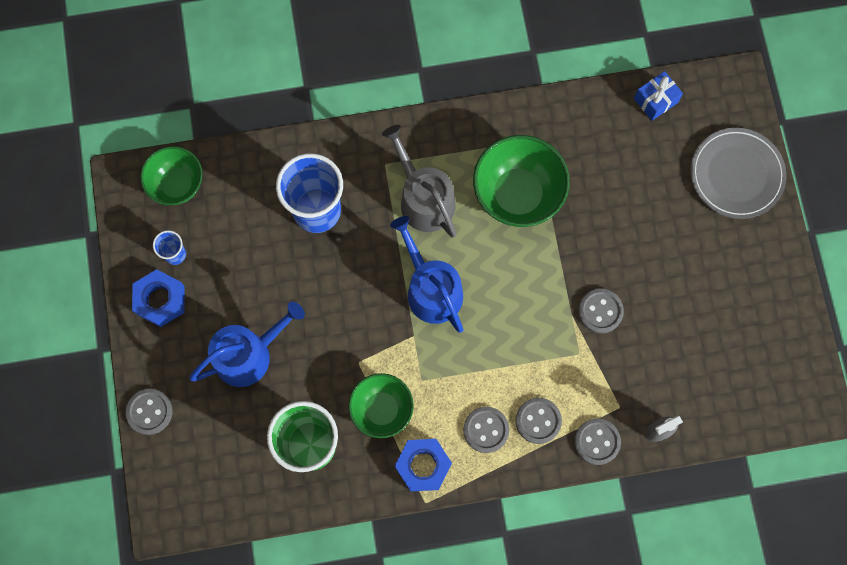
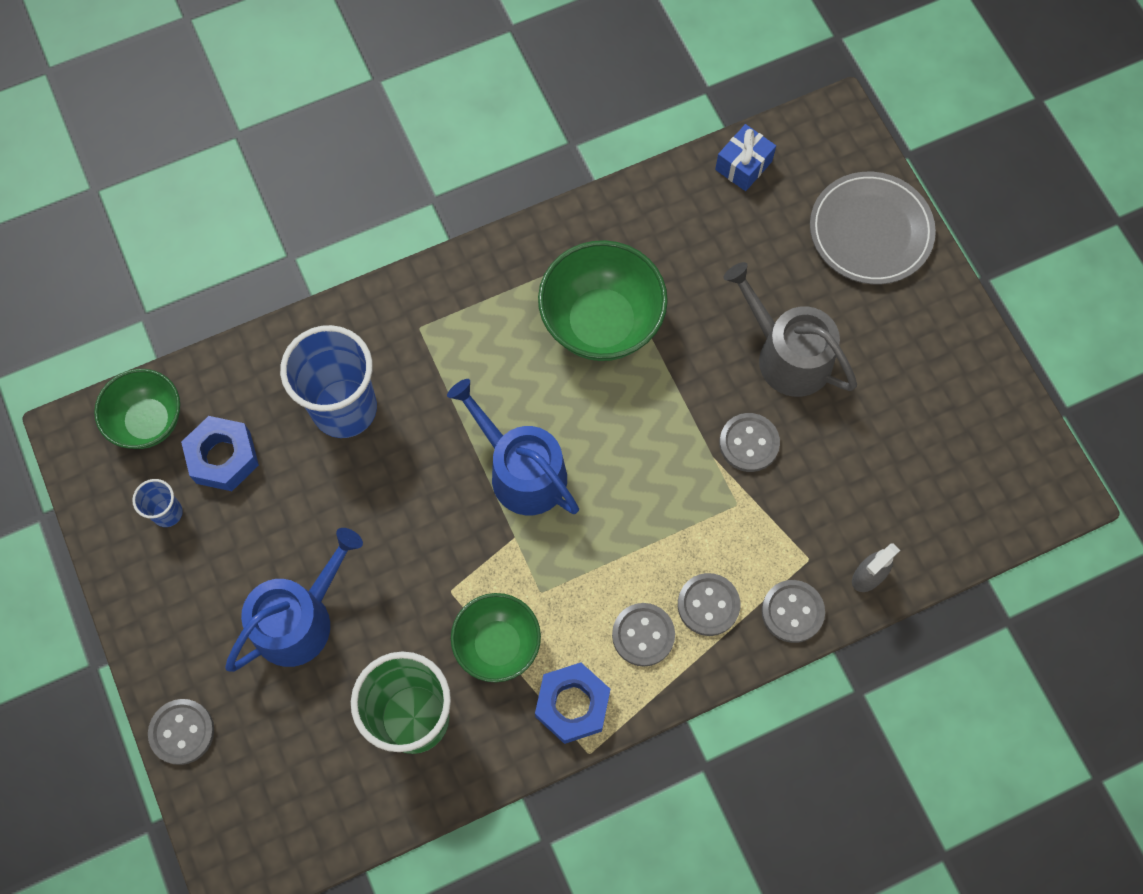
camera: 15 degrees left, 5 degrees down
blue nut [132,269,184,327] -> blue nut moved to [181,416,259,491]
grey watering can [382,125,457,238] -> grey watering can moved to [724,262,857,397]

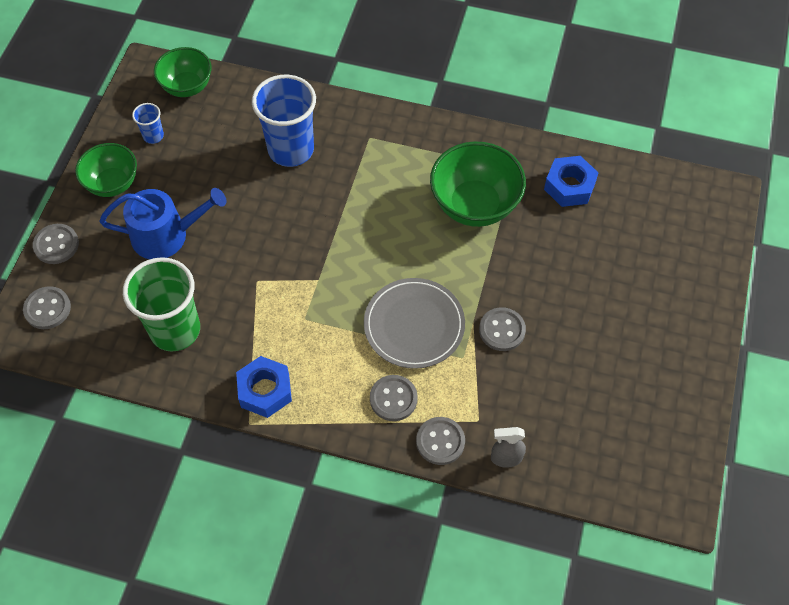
camera: 40 degrees right, 10 degrees down
blue nut [181,416,259,491] -> blue nut moved to [544,156,598,207]
blue watering can [447,379,579,515] -> none
green bowl [451,593,541,682] -> green bowl moved to [75,143,137,197]
grey button [612,603,675,667] -> grey button moved to [23,286,71,329]
blue gift [715,124,776,191] -> none
grey watering can [724,262,857,397] -> none
grey plate [810,172,936,284] -> grey plate moved to [364,278,465,369]

